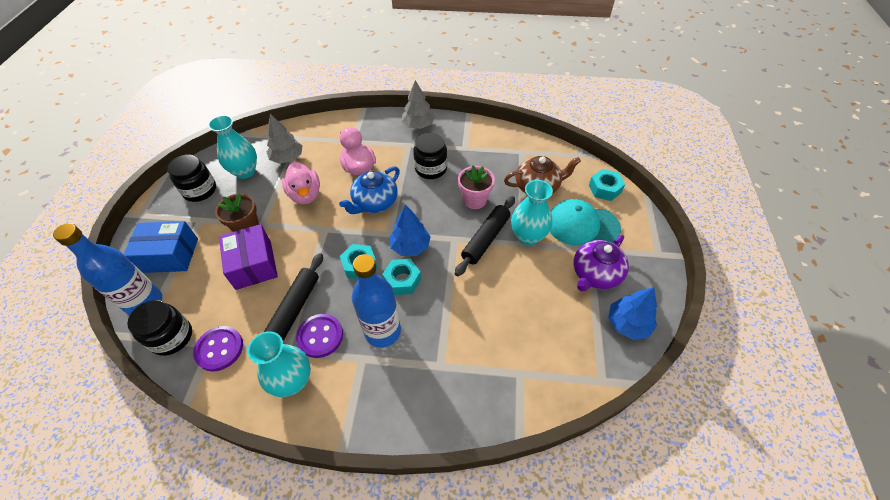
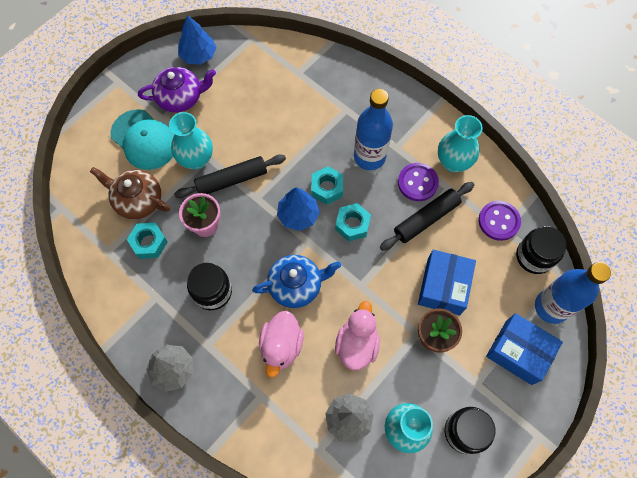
camera: 145 degrees left, 15 degrees up
purple box [219,224,278,290] -> blue box [418,250,476,316]
turquoise nut [589,169,625,201] -> turquoise nut moved to [127,222,168,259]

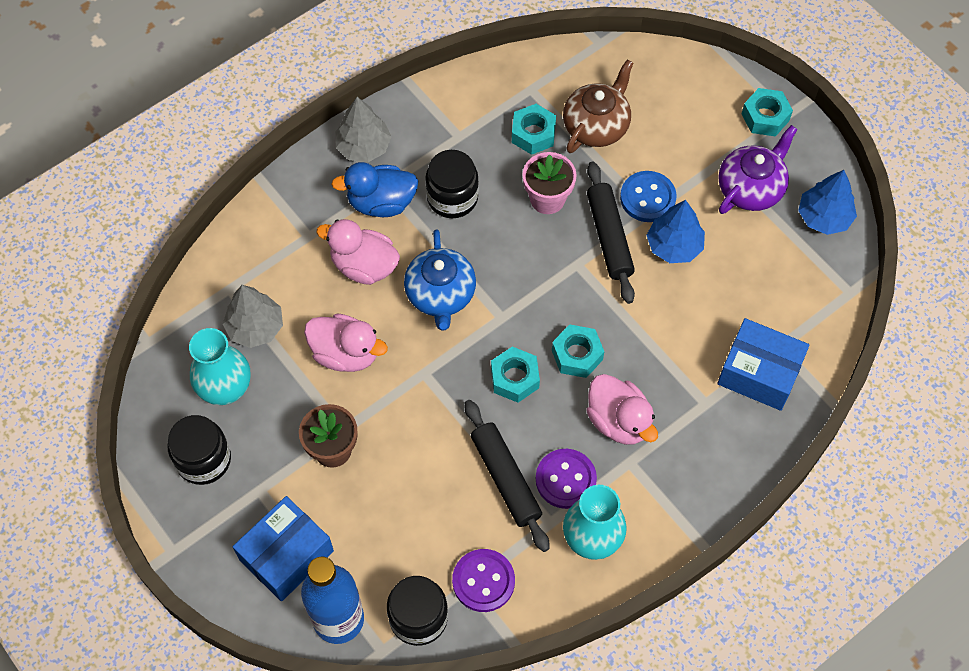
camera: 100 degrees right, 5 degrees down
turquoise cap [111,109,174,170] -> none
purple teapot [138,67,216,113] -> purple teapot turned 135 degrees counterclockwise [718,125,798,214]
turquoise vase [169,112,213,170] -> blue button [620,171,677,222]
blue tree [277,187,320,231] -> blue tree moved to [646,200,705,263]
blue bottle [354,89,393,170] -> pink duck [586,374,658,445]
blue box [418,250,476,316] -> blue box moved to [717,318,810,411]
none -> blue duck [331,162,418,217]
none -> turquoise nut [742,88,793,137]

